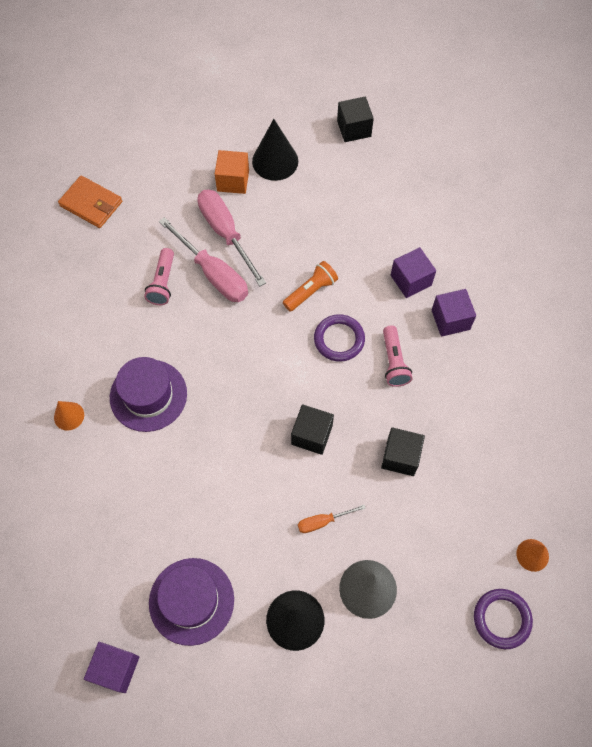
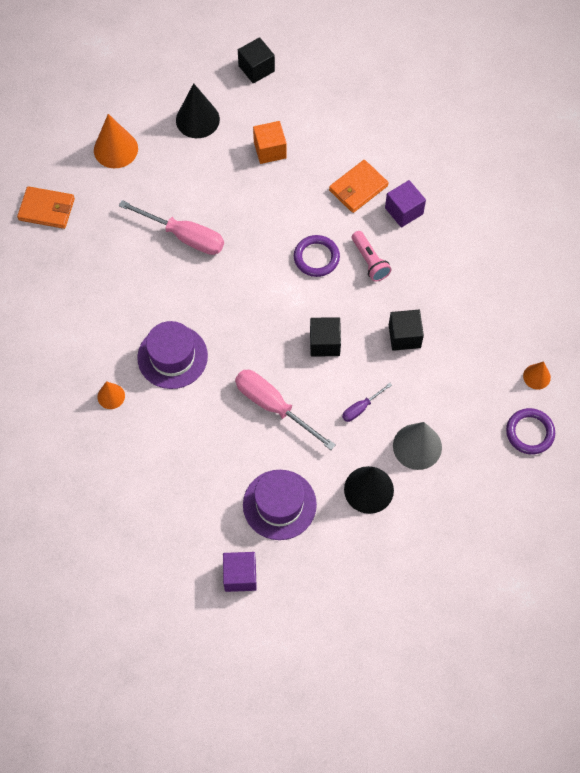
camera: 20 degrees left, 0 degrees up
pink flashlight [144,248,174,305] -> none
pink screwdriver [198,190,266,286] -> pink screwdriver moved to [235,370,336,450]
orange cube [215,150,249,194] -> orange cube moved to [253,121,287,164]
orange flashlight [283,261,338,312] -> none
orange screwdriver [298,505,366,533] -> purple screwdriver [342,383,392,422]
purple cube [391,247,436,298] -> orange wallet [329,160,388,213]
none -> orange cone [94,114,138,168]

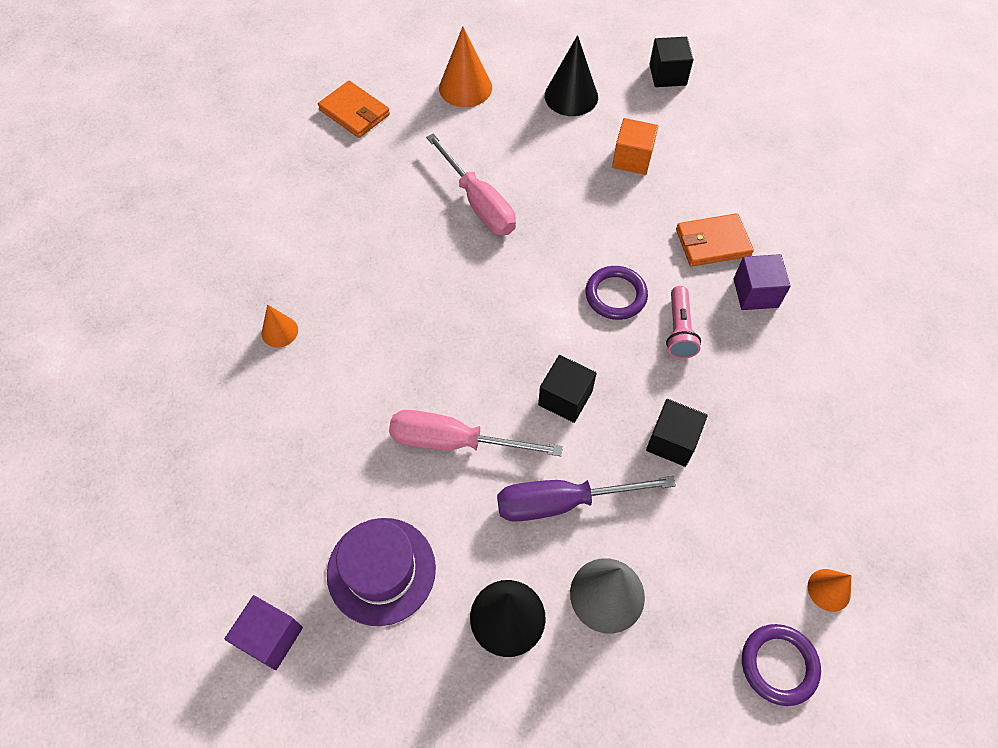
camera: 30 degrees right, 5 degrees down
purple hat [138,321,208,389] -> none
pink screwdriver [235,370,336,450] -> pink screwdriver turned 60 degrees counterclockwise [389,410,563,456]
purple screwdriver [342,383,392,422] -> purple screwdriver [497,476,676,522], size x1.99

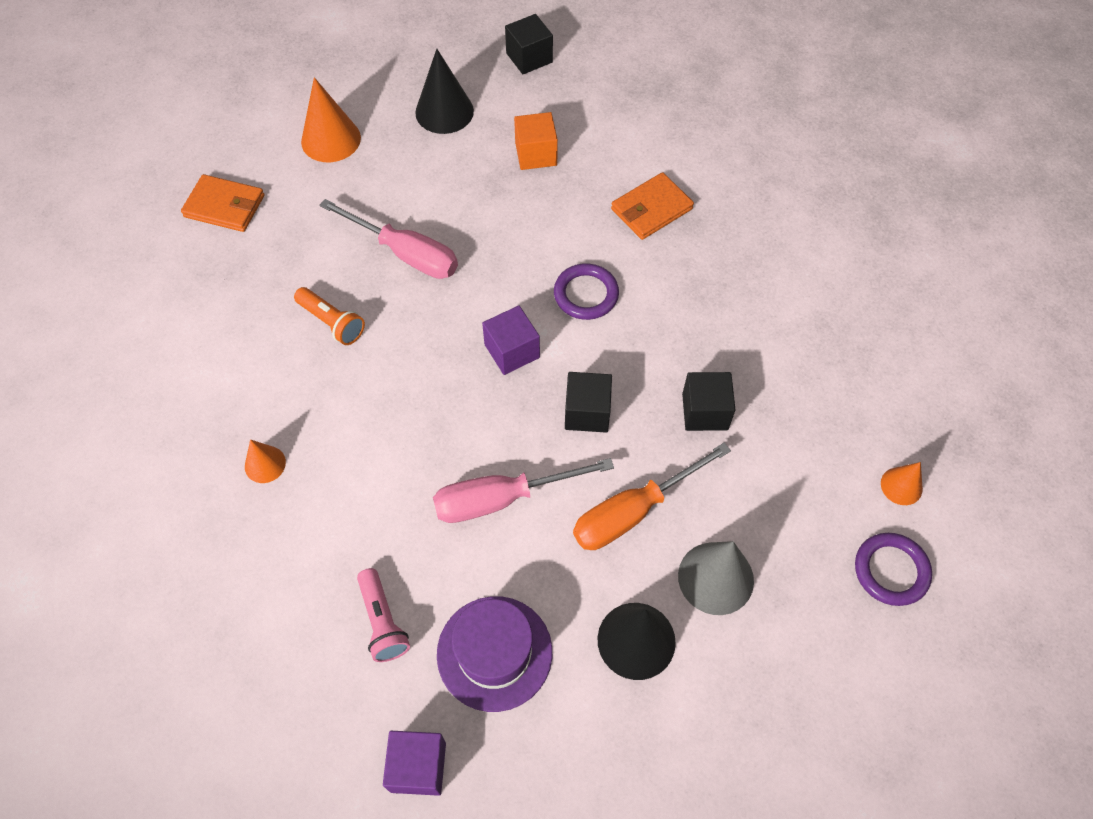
camera: 25 degrees left, 0 degrees up
purple screwdriver [497,476,676,522] -> orange screwdriver [573,443,731,550]
pink flashlight [666,286,701,359] -> pink flashlight moved to [357,568,410,662]
purple cube [734,254,791,310] -> purple cube moved to [482,305,540,375]
none -> orange flashlight [294,287,365,345]

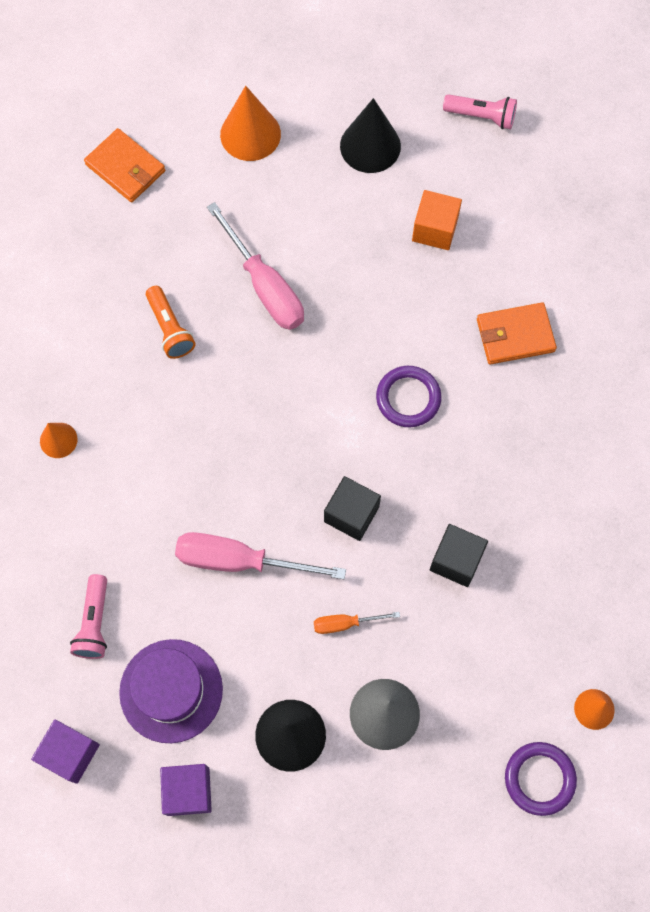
camera: 25 degrees right, 10 degrees up
purple cube [482,305,540,375] -> purple cube moved to [160,764,212,816]
black cube [505,14,553,74] -> pink flashlight [443,94,517,129]
orange screwdriver [573,443,731,550] -> orange screwdriver [314,612,400,634], size x0.50

